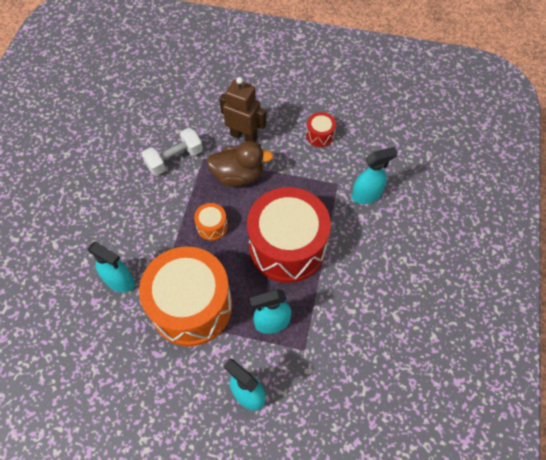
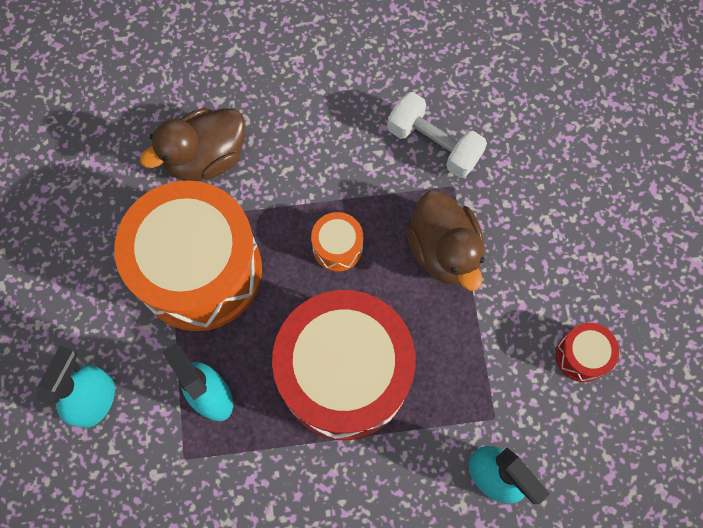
camera: 70 degrees right, 10 degrees up
turquoise spray bottle [87,242,135,293] -> brown duck [140,108,245,181]
brown robot [219,77,266,142] -> none

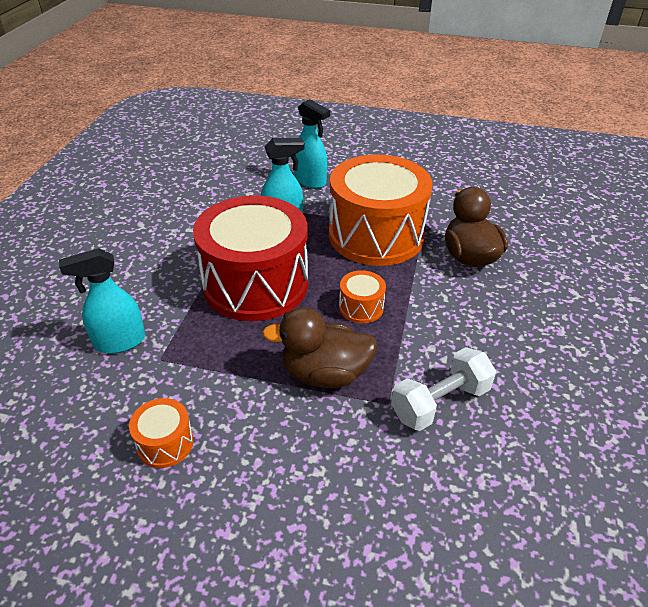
camera: 110 degrees right, 30 degrees down
red drum [556,323,619,382] -> orange drum [129,398,194,468]

